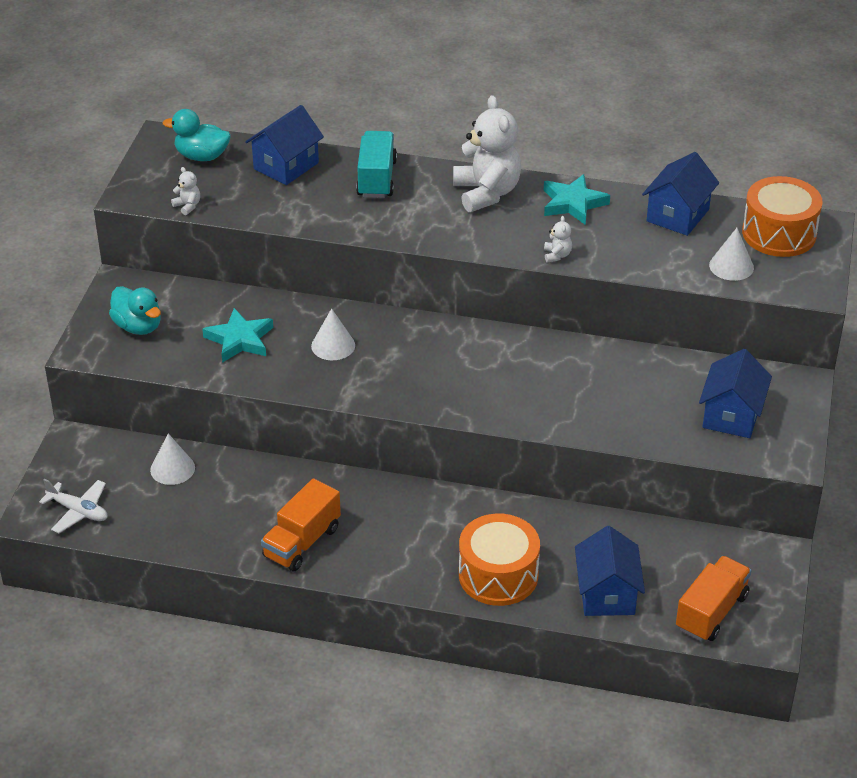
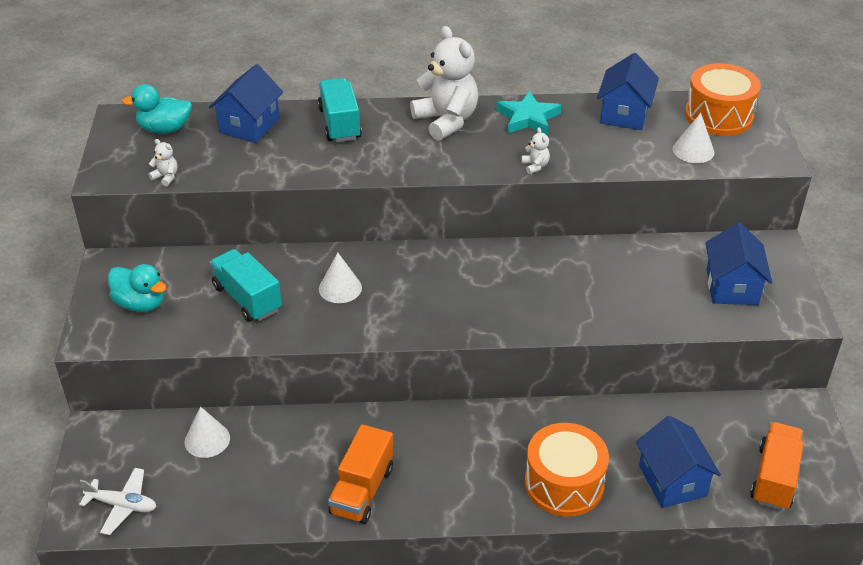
camera: 15 degrees left, 0 degrees up
turquoise star [202,308,273,363] -> turquoise truck [209,249,282,322]

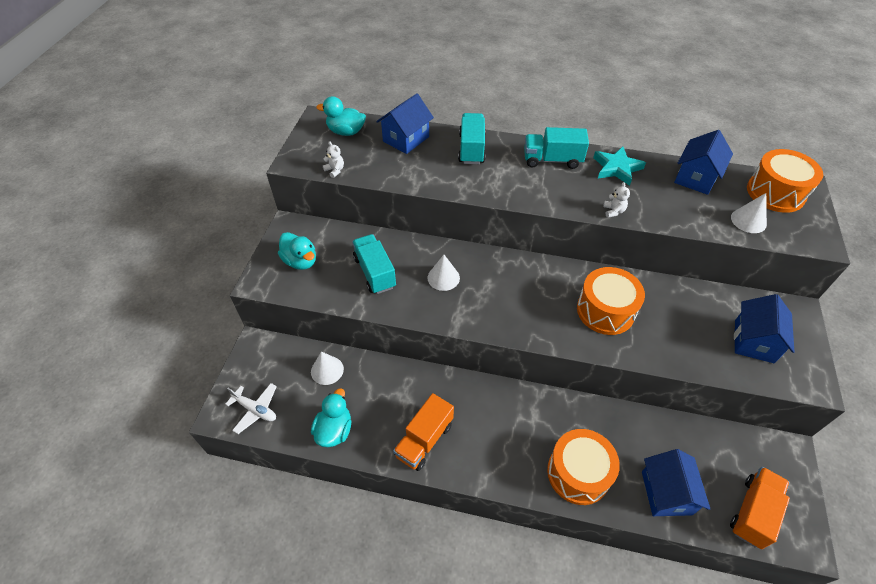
camera: 15 degrees right, 10 degrees up
white teddy bear [410,26,478,141] -> turquoise truck [524,127,589,169]
none -> turquoise duck [311,388,351,447]
none -> orange drum [577,267,645,335]

